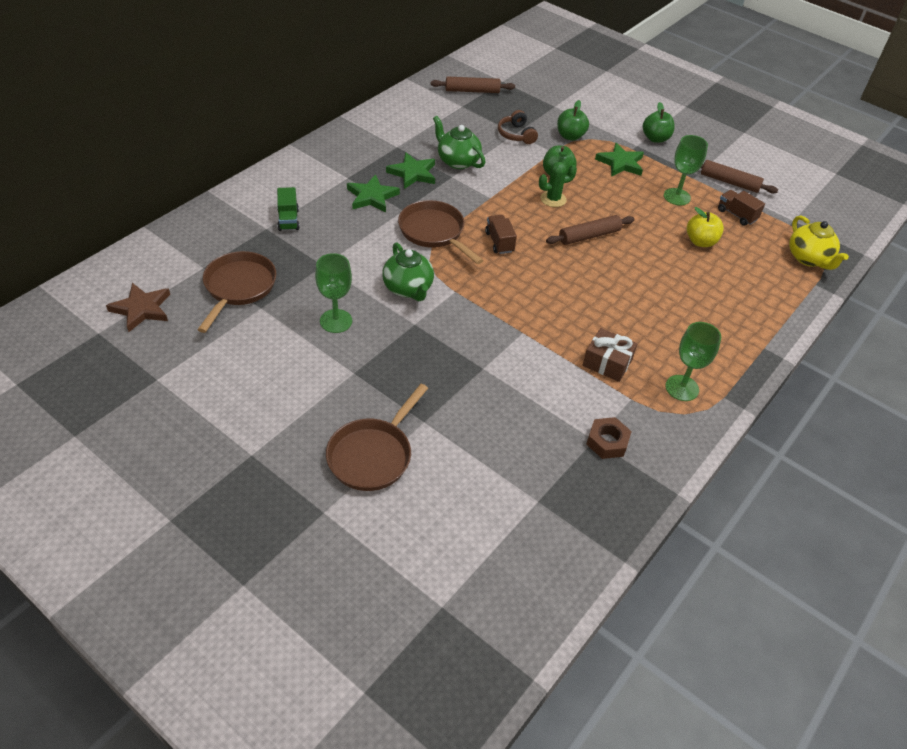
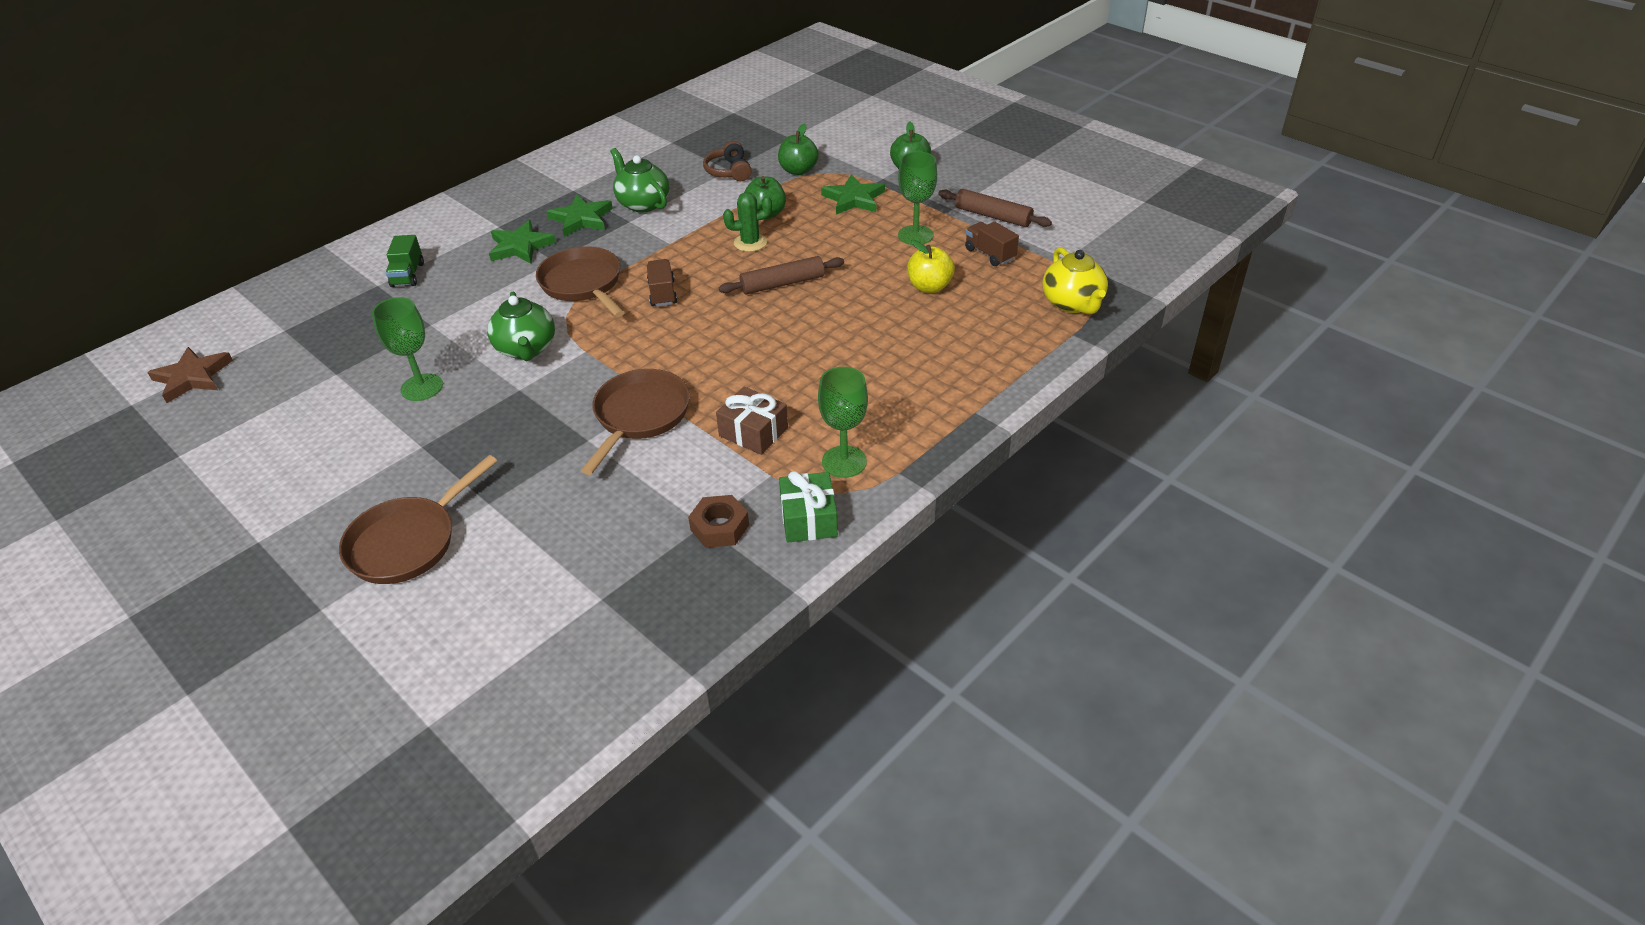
camera: 10 degrees right, 5 degrees down
brown pan [197,251,276,333] -> brown pan moved to [581,369,690,475]
brown rolling pin [431,76,515,93] -> none
none -> green gift [779,471,838,543]

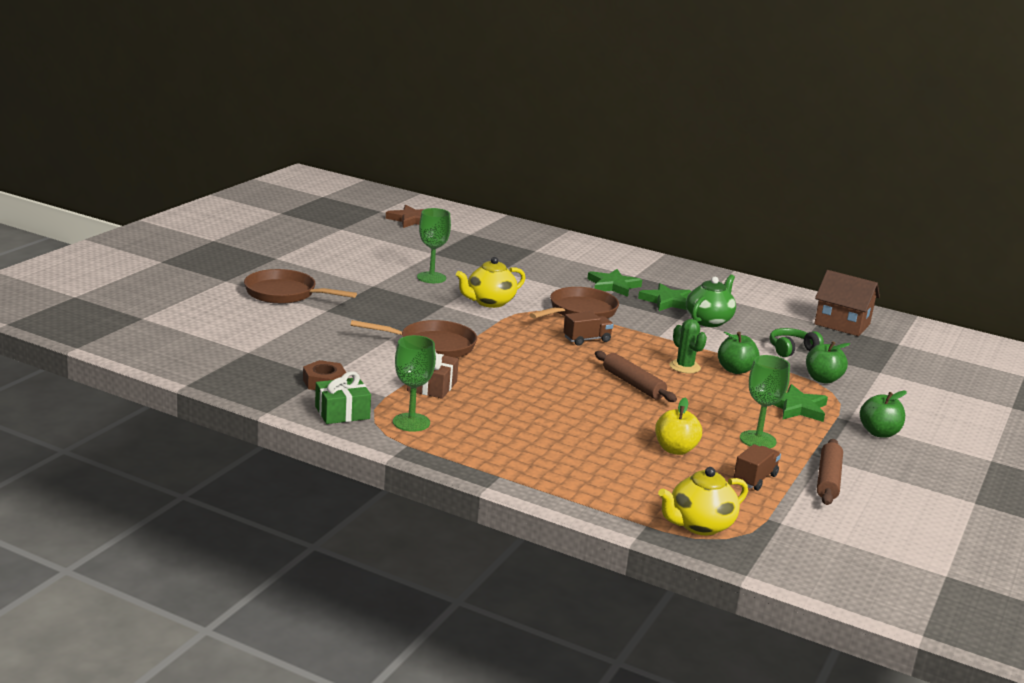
camera: 70 degrees right, 20 degrees down
green truck [386,235,424,287] -> none
green teapot [487,292,555,361] -> yellow teapot [456,257,525,308]
brown headphones [703,141,752,181] -> green headphones [770,328,824,357]
none -> brown house [814,270,880,336]

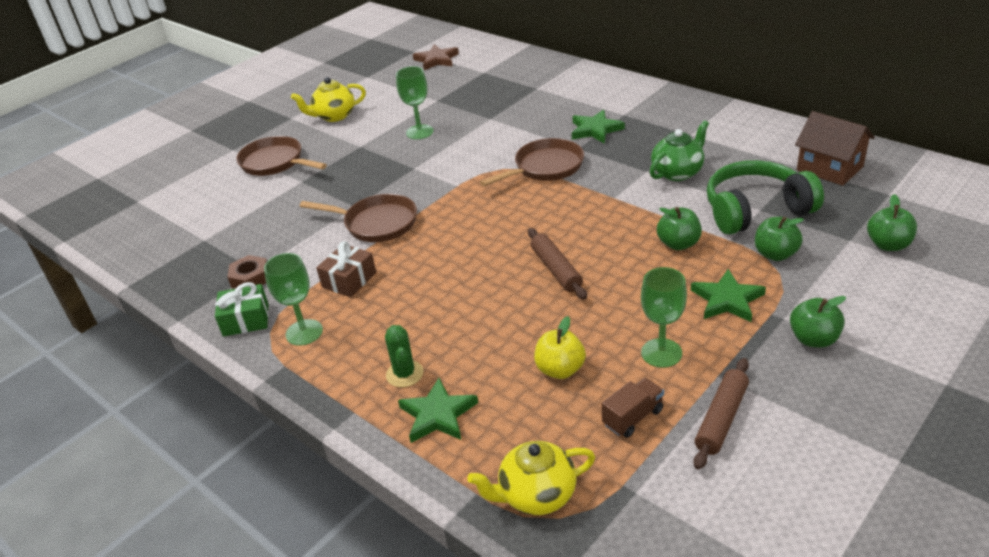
camera: 20 degrees right, 15 degrees up
yellow teapot [456,257,525,308] -> yellow teapot moved to [291,77,366,122]
brown truck [563,311,613,346] -> none
green star [638,283,691,311] -> green star moved to [398,378,478,443]
green cactus [670,319,707,373] -> green cactus moved to [385,325,424,387]
green headphones [770,328,824,357] -> green headphones [707,160,824,235], size x1.94
none -> green apple [867,194,917,251]

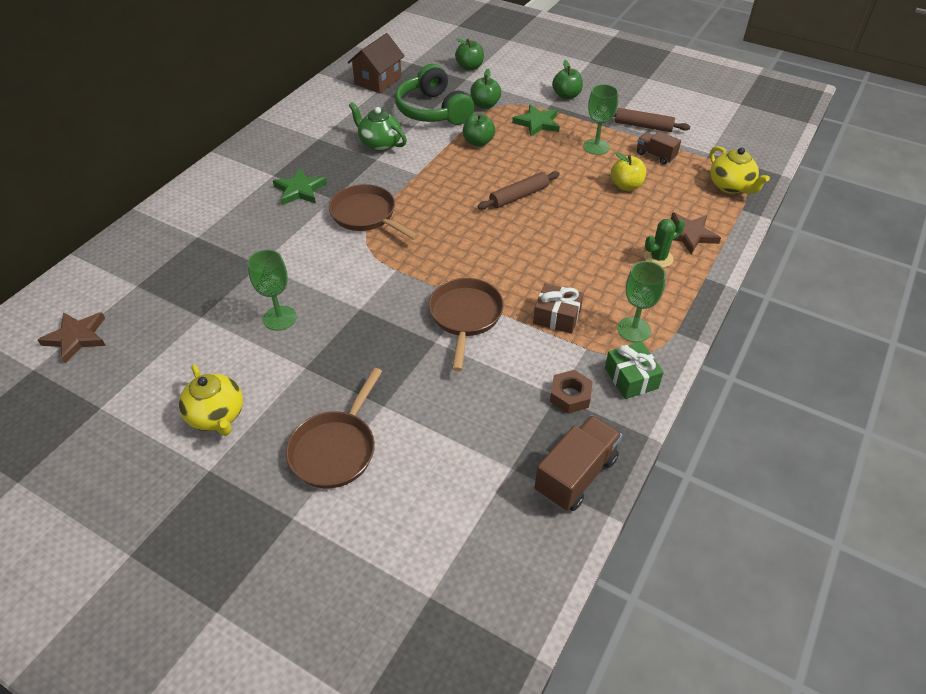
camera: 105 degrees left, 10 degrees up
green star [398,378,478,443] -> brown star [671,212,721,255]
none -> brown truck [535,415,622,511]

